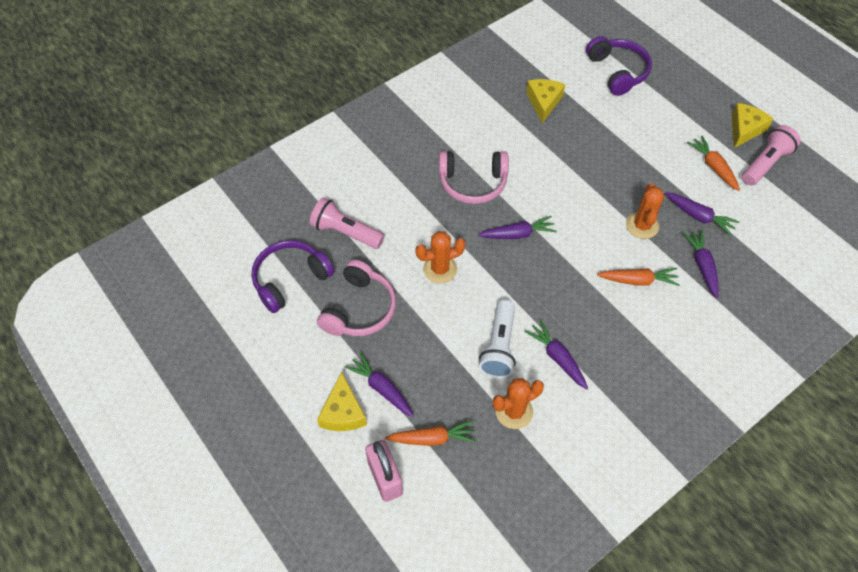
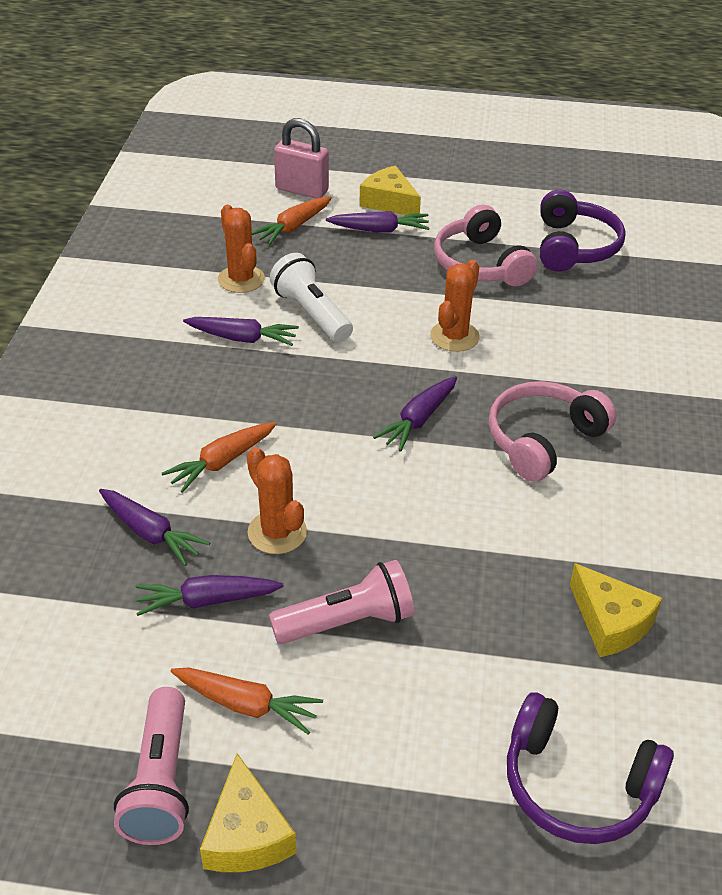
camera: 135 degrees right, 15 degrees down
pink flashlight [310,198,385,249] -> pink flashlight moved to [269,560,414,644]
orange cactus [492,378,544,429] -> orange cactus turned 45 degrees counterclockwise [218,205,265,293]

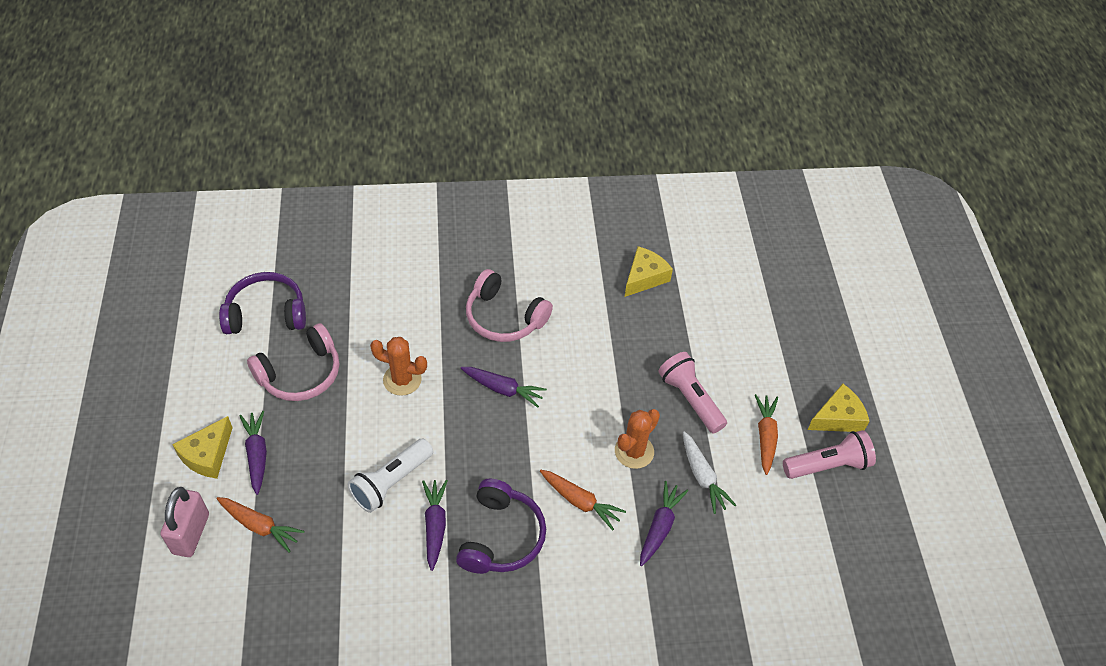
camera: 105 degrees left, 10 degrees up
purple carrot [135,575,284,616] -> white carrot [683,431,736,514]
orange cactus [218,205,265,293] -> none
purple headphones [507,692,674,844] -> purple headphones moved to [456,479,546,574]

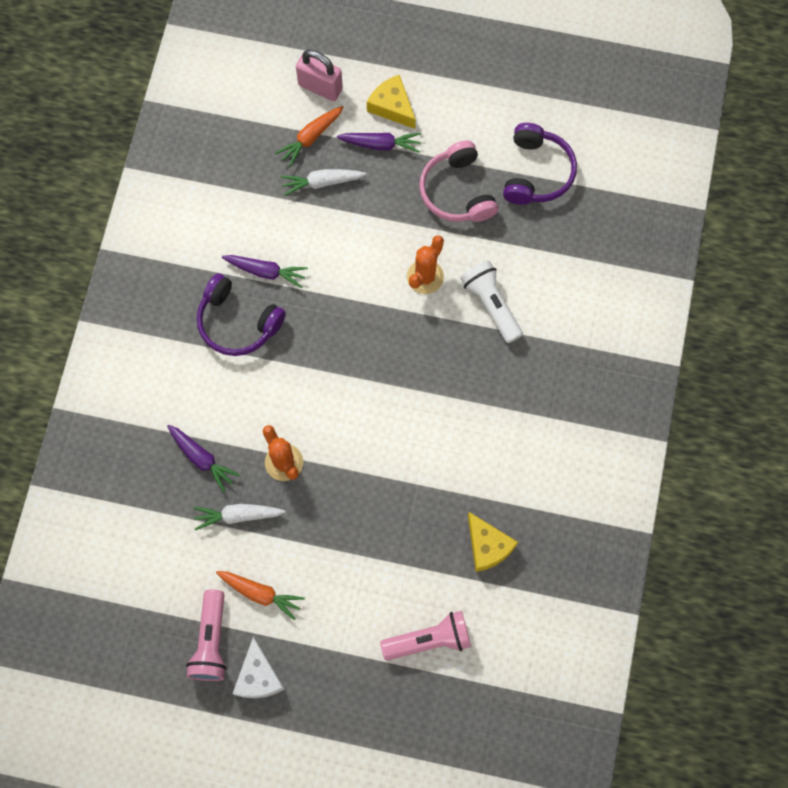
camera: 110 degrees right, 20 degrees up
white flashlight [347,439,433,513] -> white flashlight moved to [460,261,523,343]
purple carrot [461,367,547,408] -> none
pink headphones [466,269,553,342] -> none
orange carrot [540,470,626,531] -> none
pink flashlight [658,352,727,433] -> pink flashlight moved to [380,611,471,660]
yellow cheese [808,384,869,432] -> white cheese [232,637,285,698]
none -> white carrot [281,169,366,196]

